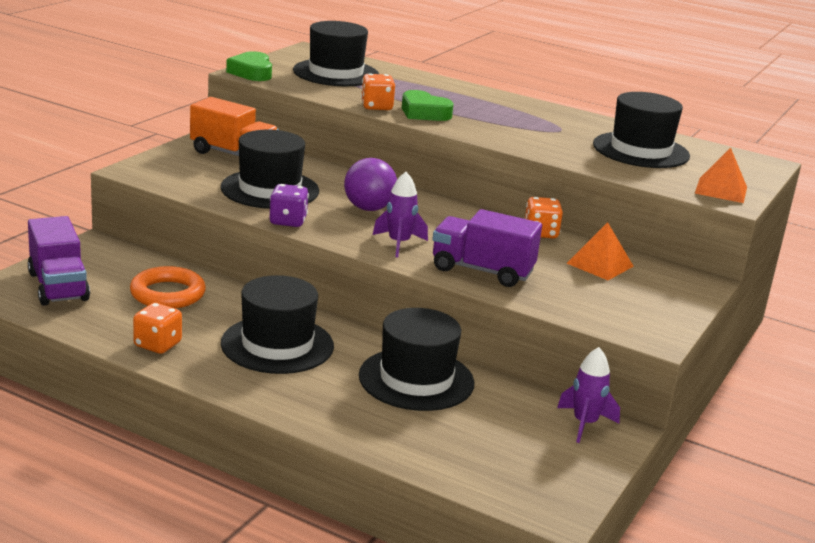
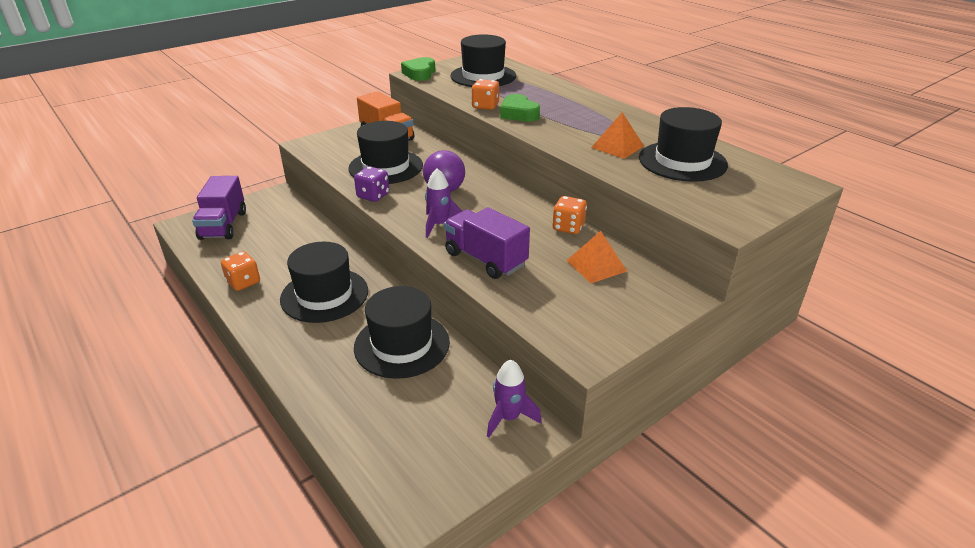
camera: 25 degrees right, 10 degrees up
orange ring [130,266,206,309] -> none
orange pyramid [695,147,747,203] -> orange pyramid moved to [591,112,644,159]

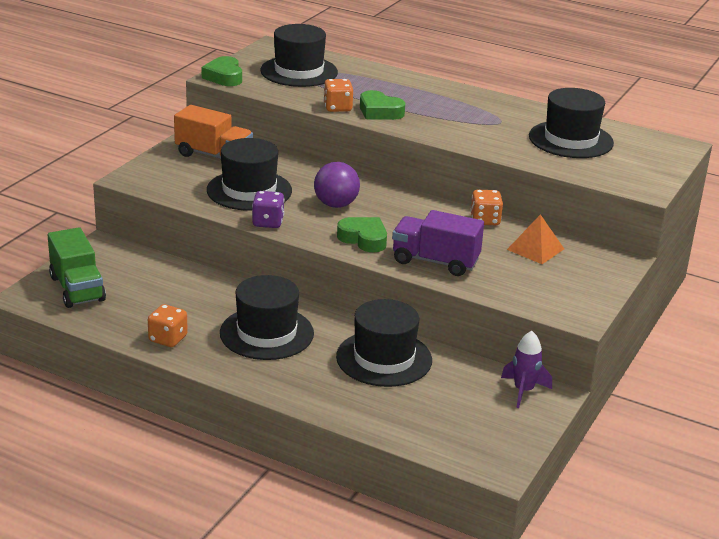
camera: 25 degrees left, 5 degrees down
purple truck [192,176,246,240] -> green truck [48,227,106,308]
purple rocket [425,169,462,238] -> green heart [337,217,387,252]
orange pyramid [591,112,644,159] -> none

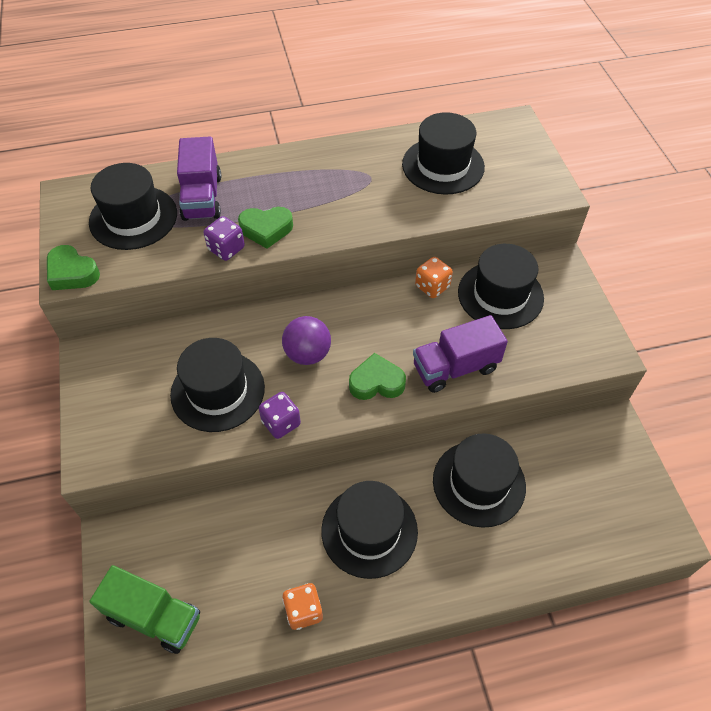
camera: 40 degrees left, 25 degrees up
orange truck [174,105,253,159] -> none
orange dice [323,79,353,112] -> purple dice [203,216,245,261]
purple rocket [501,331,552,408] -> none
orange pyramid [507,214,564,264] -> black hat [458,244,544,329]
none -> purple truck [177,137,221,221]

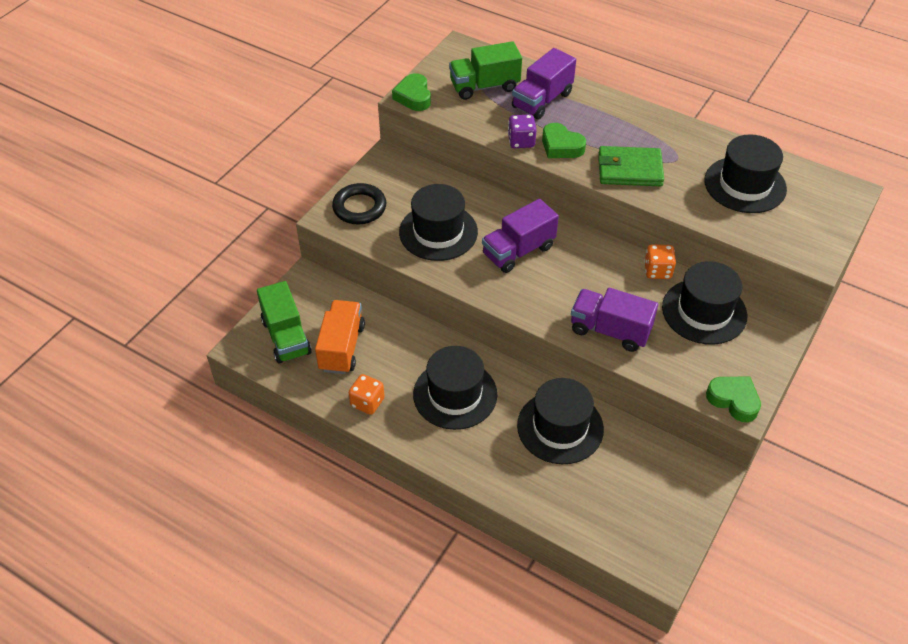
camera: 45 degrees right, 5 degrees down
black hat [89,163,177,250] -> green truck [449,41,522,100]
purple dice [259,392,301,439] -> none
purple ball [282,316,331,365] -> purple truck [482,199,559,273]
green heart [349,353,406,400] -> green heart moved to [706,377,761,422]
none -> orange truck [315,300,365,374]
none -> black ring [332,183,387,224]
none -> green wallet [598,146,664,186]

